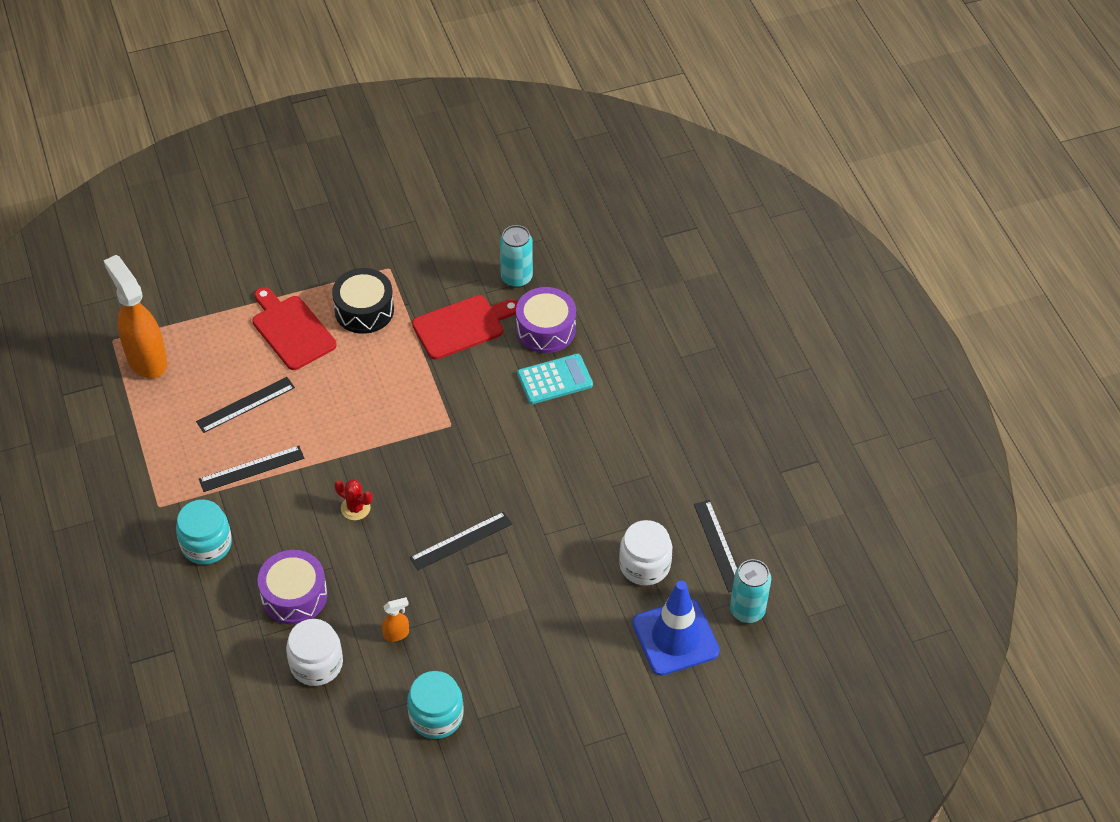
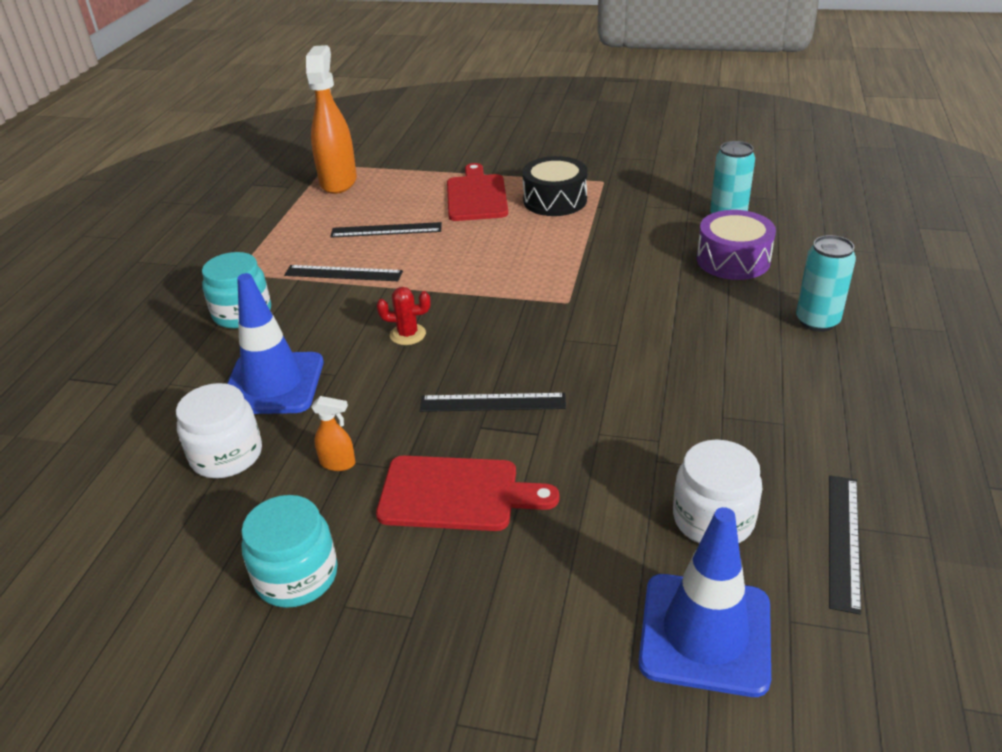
camera: 35 degrees right, 15 degrees down
purple drum [258,550,327,624] -> blue traffic cone [227,273,324,414]
red cactus [334,480,372,520] -> red cactus turned 60 degrees counterclockwise [377,287,430,345]
red cutting board [412,295,518,360] -> red cutting board moved to [376,456,559,531]
turquoise calculator [517,354,593,404] -> none
turquoise can [730,559,771,623] -> turquoise can moved to [796,235,856,332]

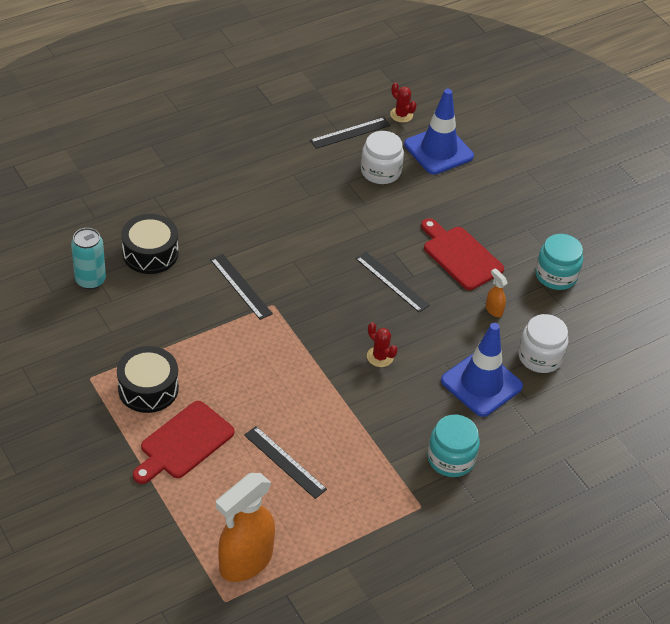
camera: 140 degrees left, 10 degrees up
black ruler [284,265,403,281] -> black ruler moved to [210,254,273,320]
purple drum [697,210,776,280] -> black drum [121,214,178,274]
turquoise can [796,235,856,332] -> none
none -> red cactus [390,83,417,123]

